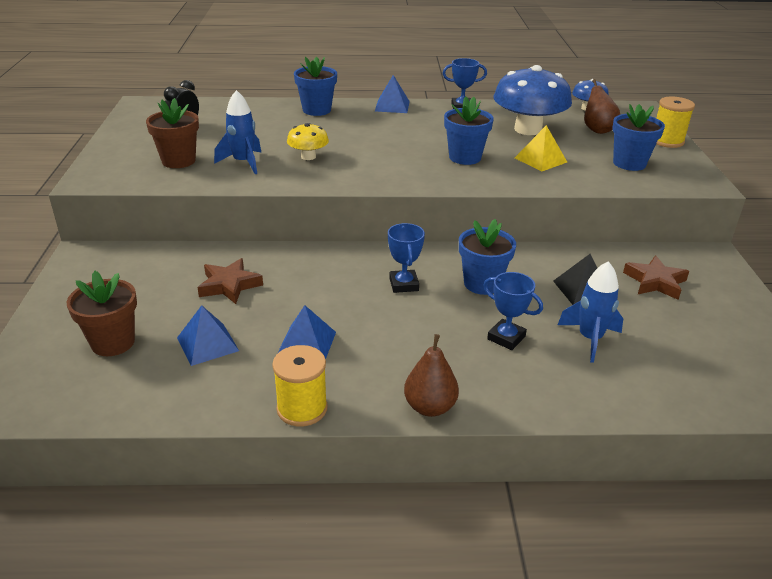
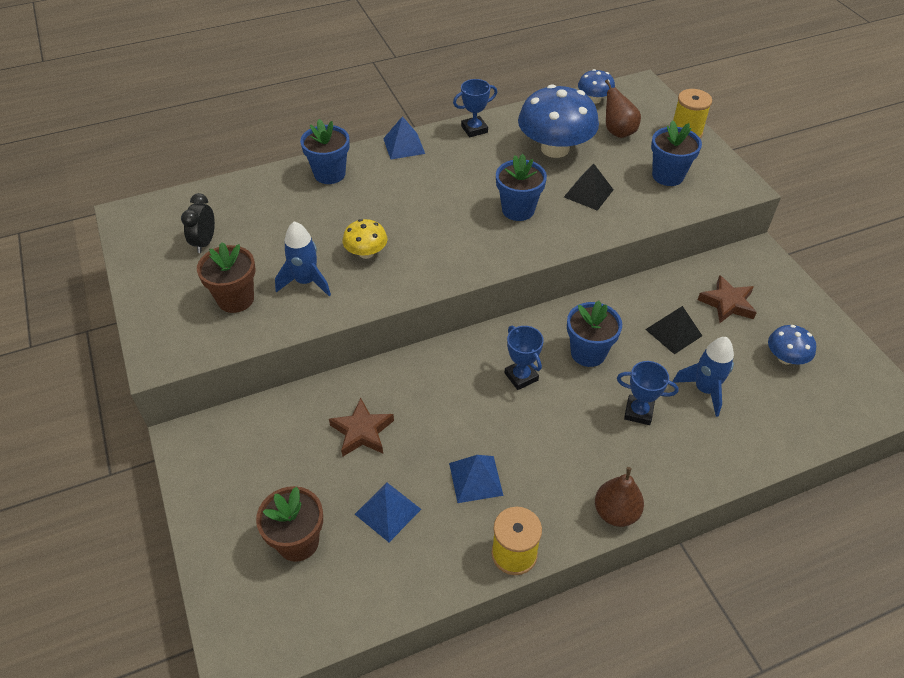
camera: 20 degrees left, 15 degrees up
yellow pyramid [515,125,567,172] -> black pyramid [564,164,614,211]
none -> blue mushroom [768,325,816,365]

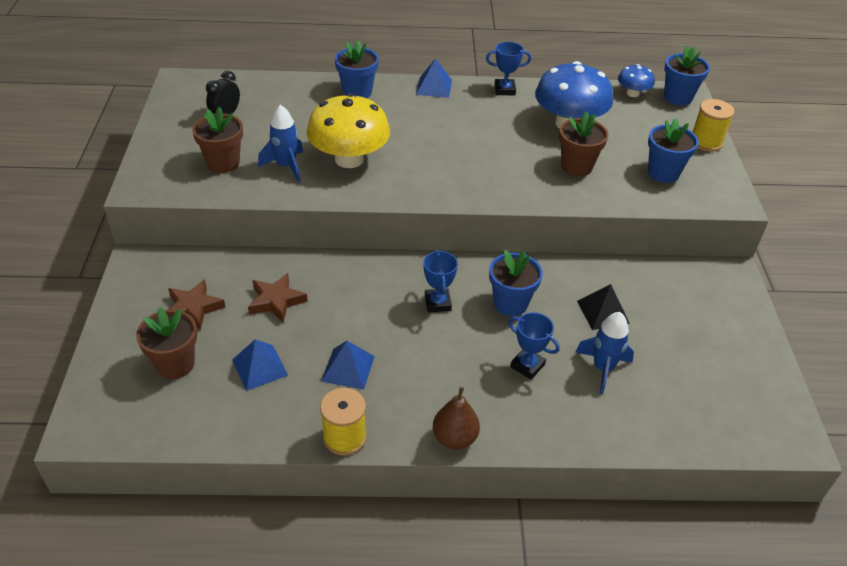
camera: 20 degrees right, 5 degrees down
yellow mushroom [343,219,388,259] -> yellow mushroom [307,93,390,168], size x2.00
blue flower pot [496,154,547,221] -> blue flower pot moved to [664,46,710,106]
black pyramid [564,164,614,211] -> brown flower pot [559,111,608,177]
brown pear [605,80,641,138] -> none
brown star [698,275,757,323] -> brown star moved to [168,279,225,330]
blue mushroom [768,325,816,365] -> none

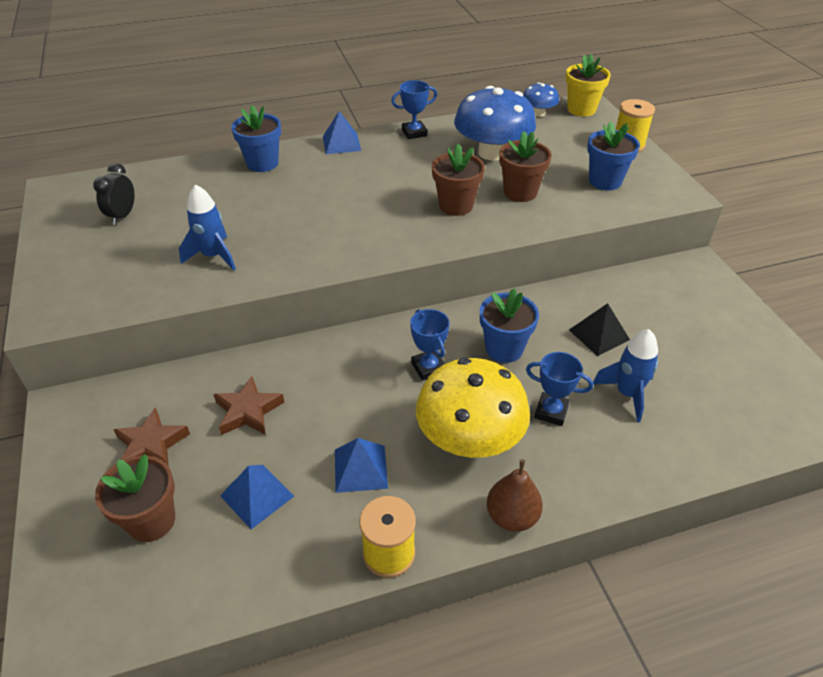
camera: 15 degrees left, 0 degrees up
brown flower pot [192,107,243,173] -> brown flower pot moved to [432,144,485,216]
yellow mushroom [307,93,390,168] -> yellow mushroom moved to [416,358,530,458]
blue flower pot [664,46,710,106] -> yellow flower pot [566,54,611,117]

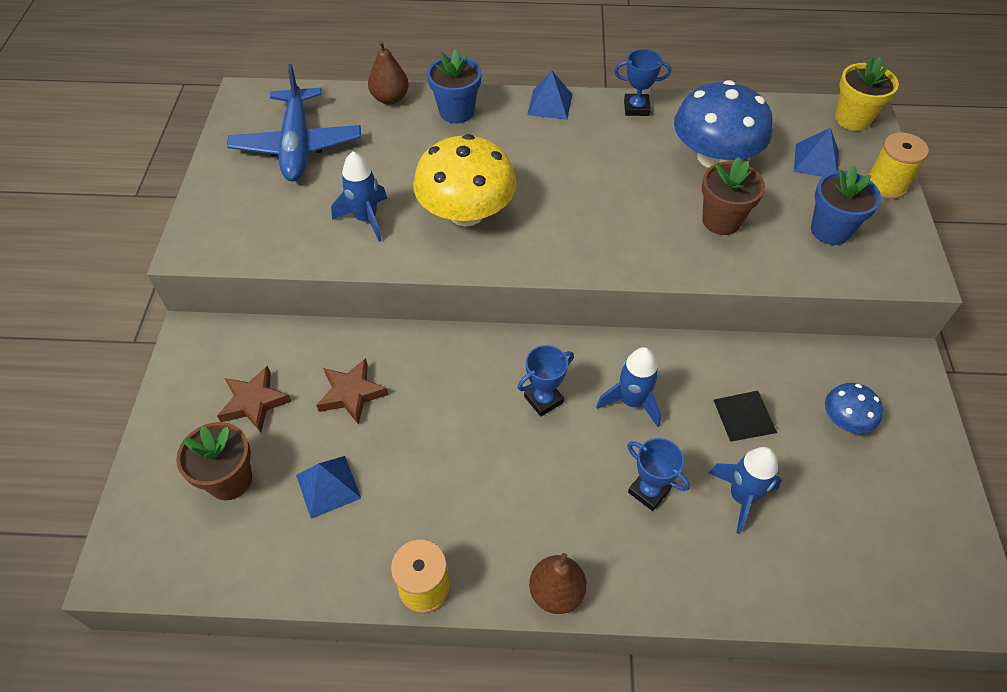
camera: 20 degrees right, 10 degrees up
black clock [93,163,135,225] -> blue plane [227,64,361,181]
blue pyramid [335,438,388,493] -> blue pyramid moved to [794,128,839,177]
blue trophy [410,309,450,381] -> blue trophy turned 60 degrees clockwise [518,345,574,417]
yellow mushroom [416,358,530,458] -> yellow mushroom moved to [413,134,517,227]
brown flower pot [432,144,485,216] -> none
blue flower pot [480,288,539,363] -> blue rocket [596,347,661,427]
blue mushroom [523,82,559,117] -> blue mushroom moved to [825,383,883,434]
none -> brown pear [368,41,409,105]

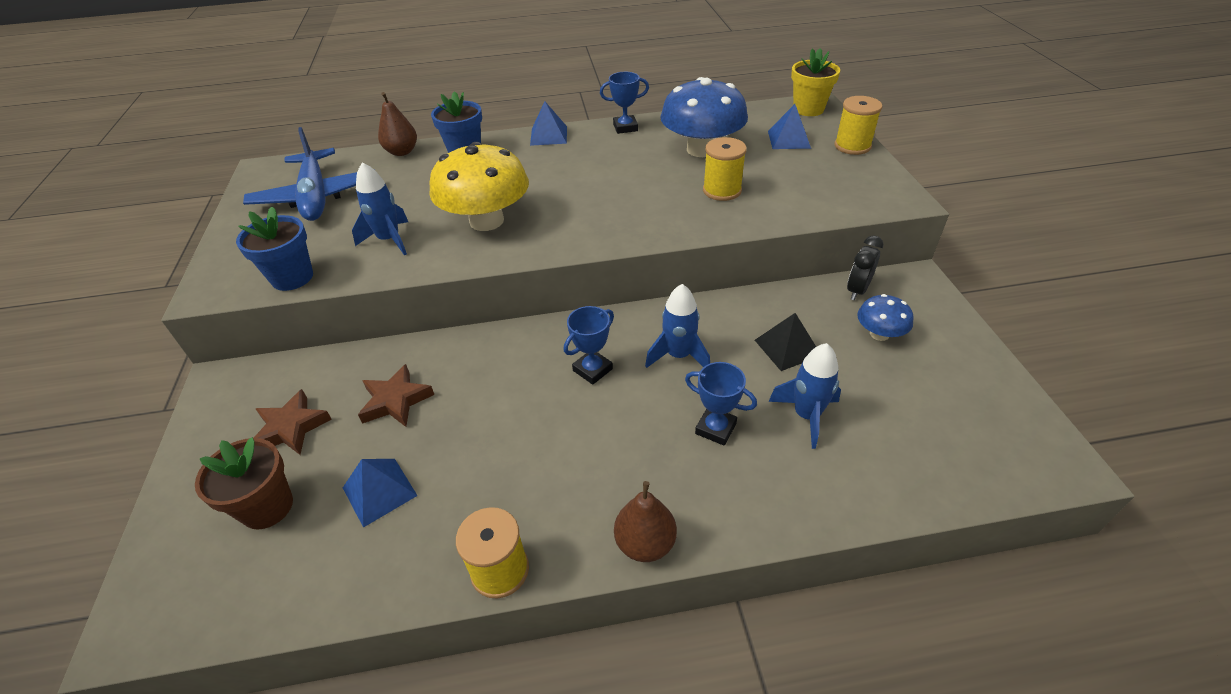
camera: 10 degrees left, 10 degrees down
brown flower pot [702,157,765,235] -> yellow spool [703,137,747,201]
blue flower pot [811,165,881,245] -> blue flower pot moved to [236,206,313,291]
none -> black clock [847,236,884,300]

